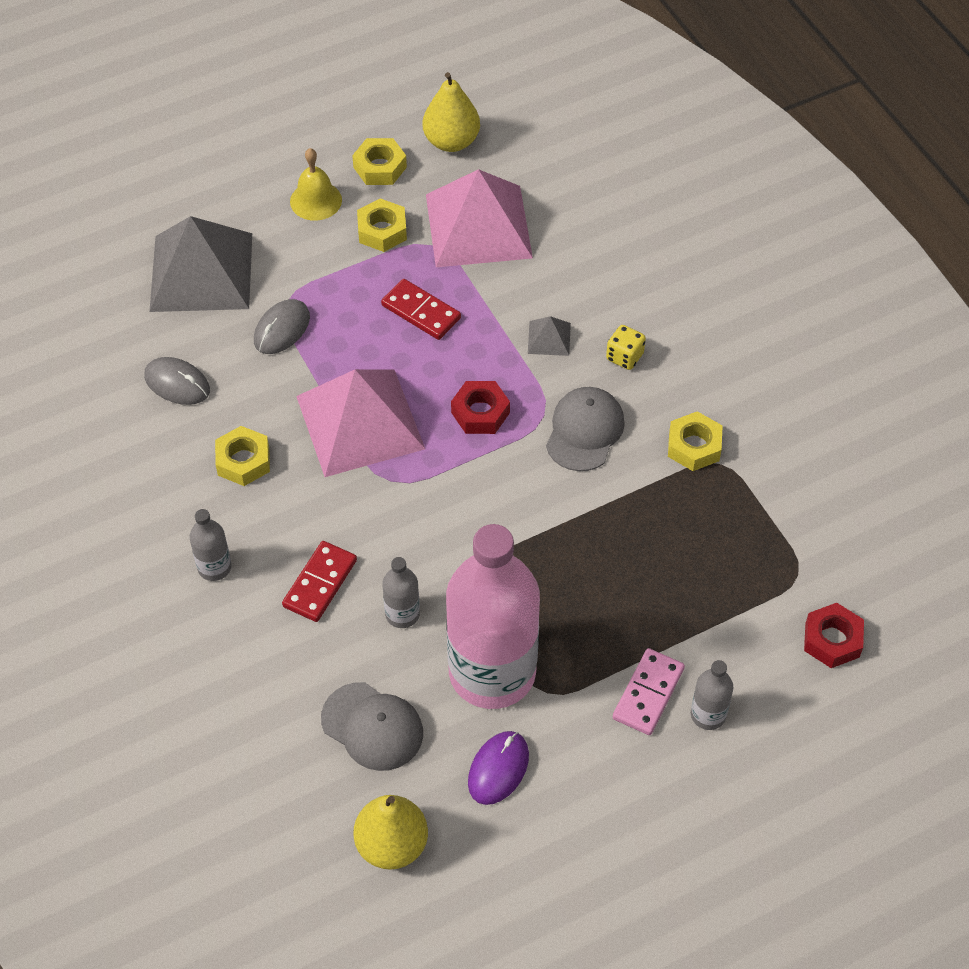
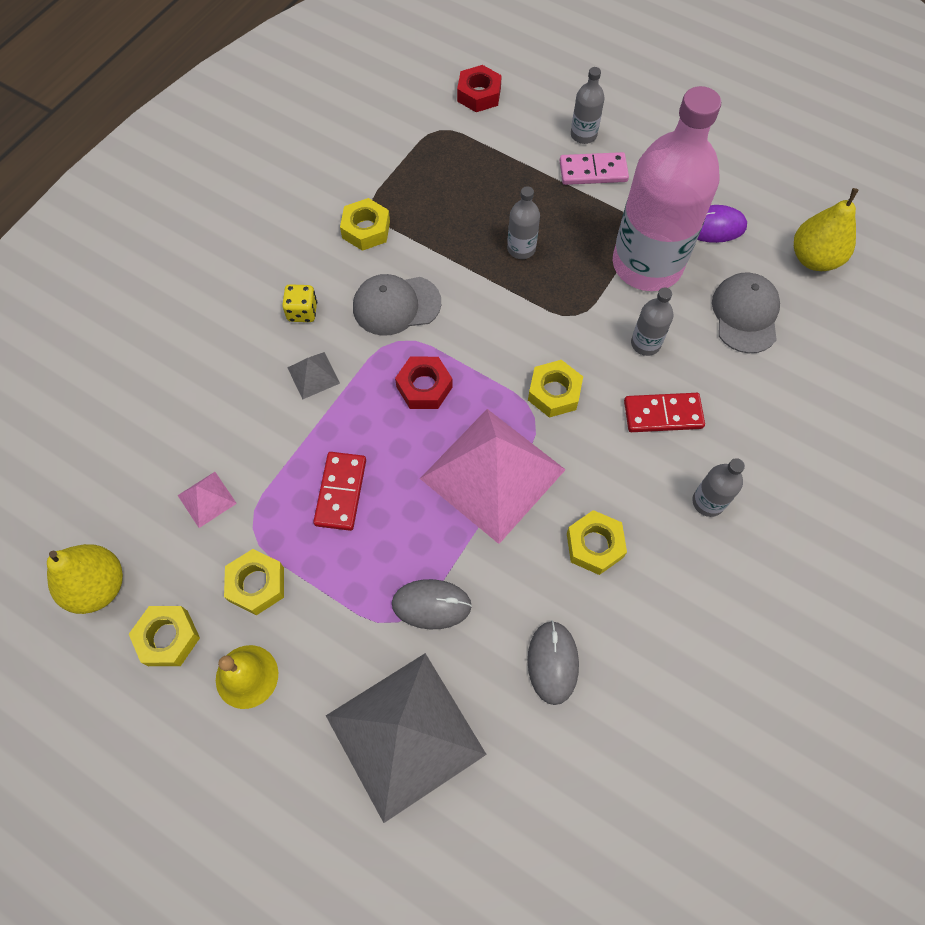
camera: 120 degrees left, 10 degrees up
pink pyramid [426,169,533,267] -> pink pyramid [177,472,237,528], size x0.41
none -> grey bottle [507,186,540,259]
none -> yellow nut [528,360,583,418]

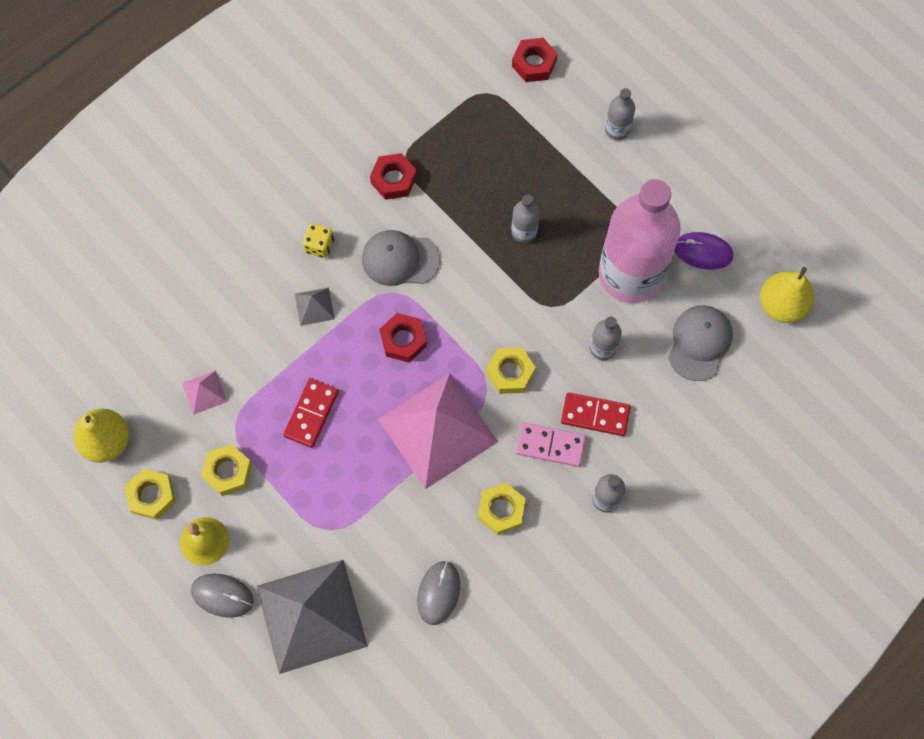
camera: 15 degrees right, 5 degrees up
yellow nut [340,198,390,251] -> red nut [370,153,417,200]
grey mouse [392,579,472,629] -> grey mouse moved to [191,574,254,618]
pink domino [559,152,629,185] -> pink domino moved to [516,423,586,467]

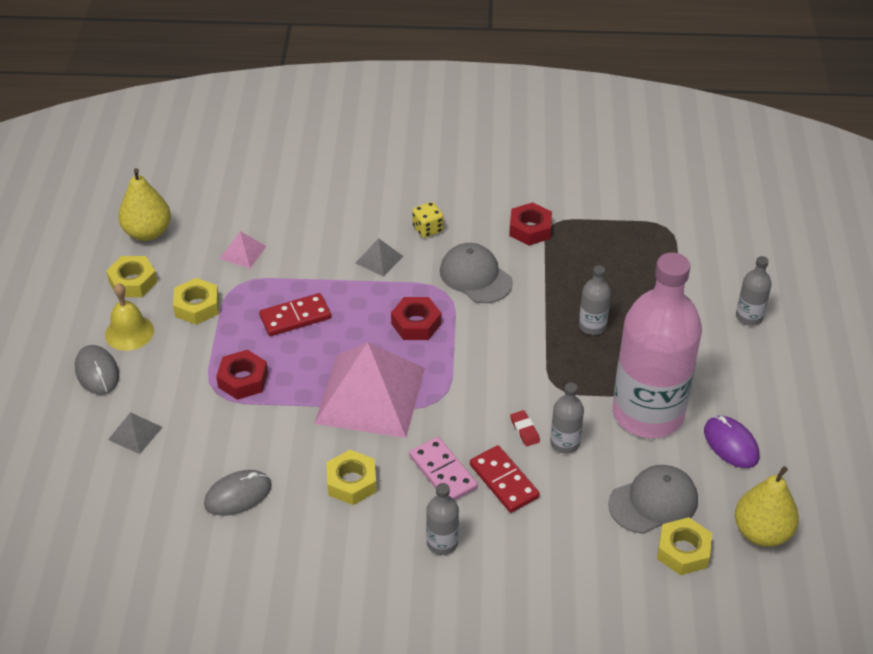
camera: 45 degrees right, 25 degrees down
grey pyramid [256,560,368,674] -> grey pyramid [108,412,163,454], size x0.41
yellow nut [486,347,536,394] -> yellow nut moved to [657,517,713,575]
red nut [512,38,558,82] -> red nut moved to [216,350,268,400]
none -> red eraser [510,410,540,447]

